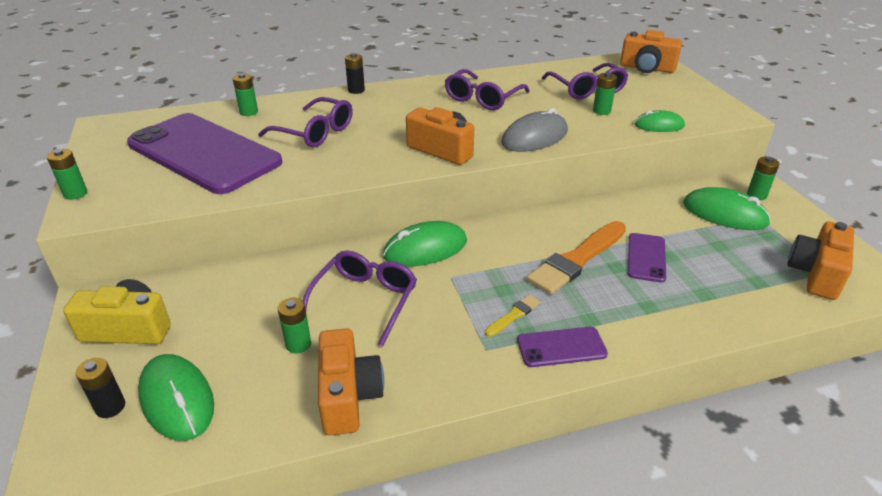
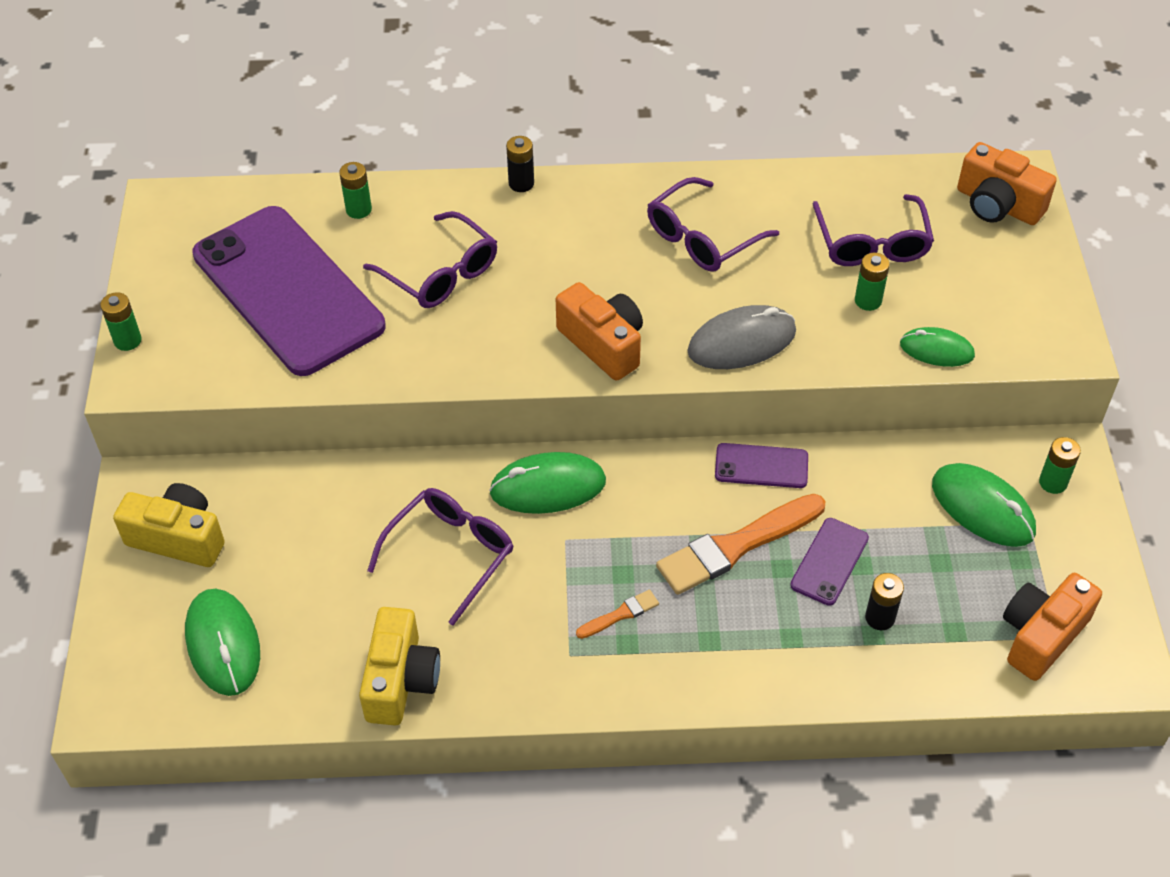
camera: 15 degrees right, 15 degrees up
black battery [76,358,125,418] -> black battery moved to [865,573,904,630]
green battery [278,298,311,353] -> none
orange camera [318,328,384,435] -> yellow camera [359,607,440,725]
yellow brush [485,295,540,337] -> orange brush [576,589,659,639]
purple phone [517,327,608,367] -> purple phone moved to [715,443,808,488]

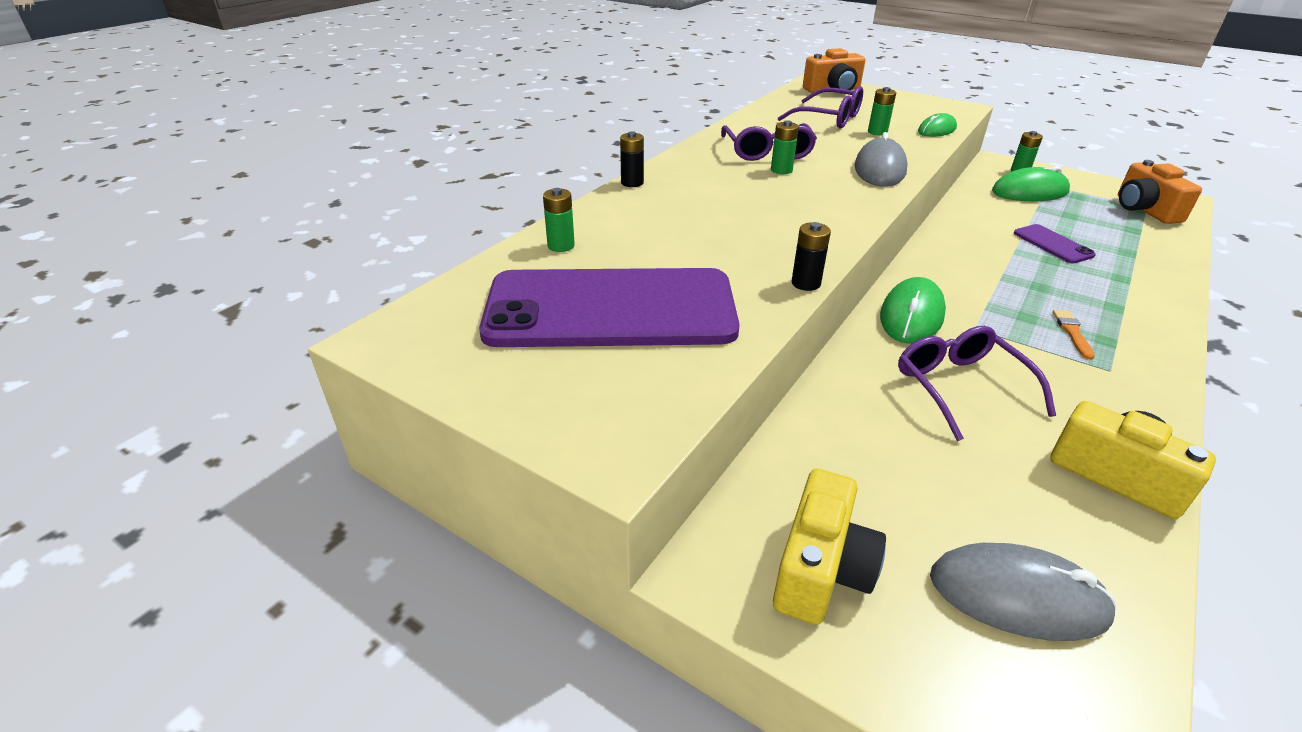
camera: 55 degrees left, 15 degrees down
green battery [100,292,142,351] -> green battery moved to [771,120,799,174]
yellow camera [113,483,225,567] -> yellow camera turned 150 degrees clockwise [773,469,886,625]
green mouse [185,589,260,696] -> grey mouse [930,543,1117,641]
purple glasses [363,211,497,308] -> none
orange camera [556,282,643,381] -> none
orange brush [656,494,825,595] -> none
purple phone [715,443,808,488] -> none
black battery [865,573,904,630] -> black battery moved to [792,222,831,291]

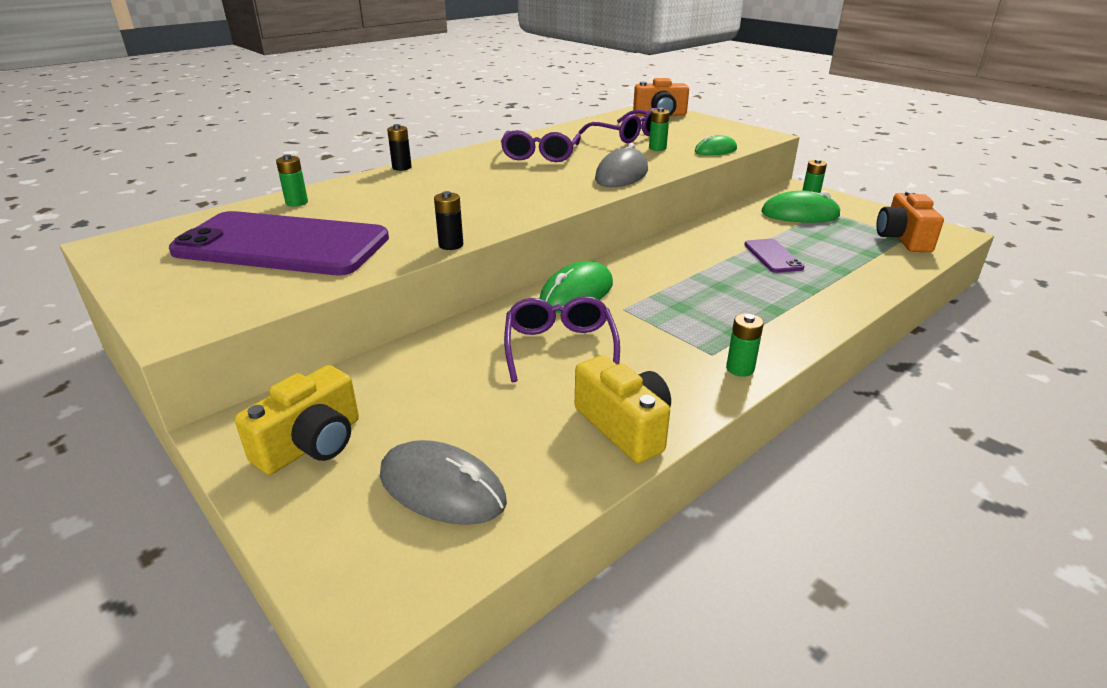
camera: 15 degrees right, 5 degrees down
green battery [771,120,799,174] -> green battery moved to [726,313,764,377]
orange brush [1052,310,1095,360] -> none

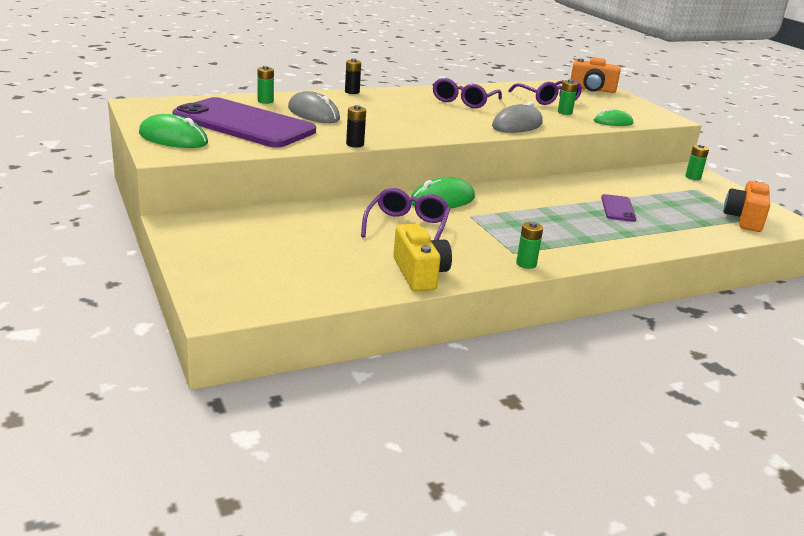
camera: 15 degrees right, 5 degrees down
yellow camera [235,365,359,475] -> none
grey mouse [380,440,507,525] -> grey mouse moved to [288,91,340,123]
green mouse [762,191,841,223] -> green mouse moved to [139,114,208,148]

